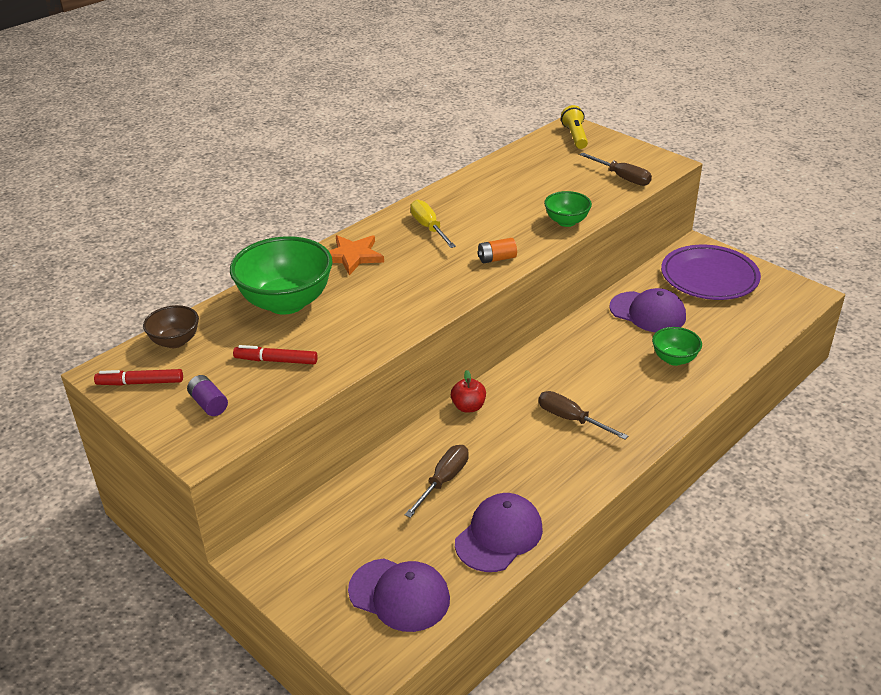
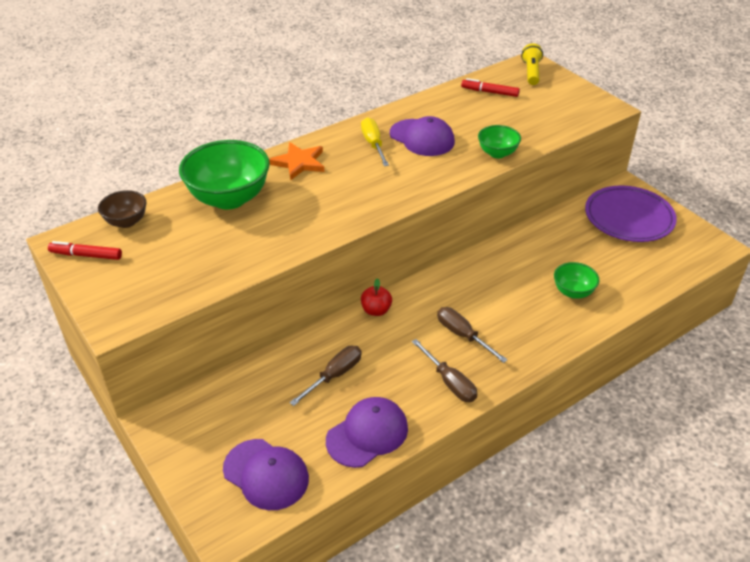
camera: 10 degrees right, 5 degrees up
purple battery [187,375,228,416] -> none
red marker [233,345,318,364] -> red marker moved to [461,78,520,97]
orange battery [477,238,517,263] -> none
brown screwdriver [579,152,652,186] -> brown screwdriver moved to [412,339,477,402]
purple cap [610,288,686,332] -> purple cap moved to [390,116,455,156]

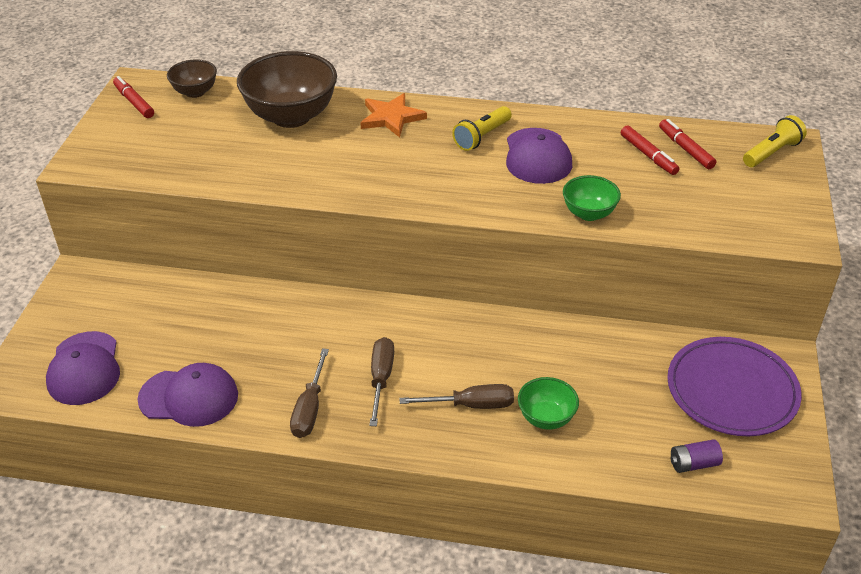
camera: 45 degrees right, 0 degrees up
green bowl [179,140,270,209] -> brown bowl [237,51,337,128]
brown screwdriver [290,346,362,406] -> brown screwdriver moved to [399,384,514,409]
yellow screwdriver [361,117,389,166] -> yellow flashlight [452,106,512,151]
red apple [361,278,392,316] -> none
none -> red marker [621,125,679,175]
none -> purple battery [671,439,723,473]

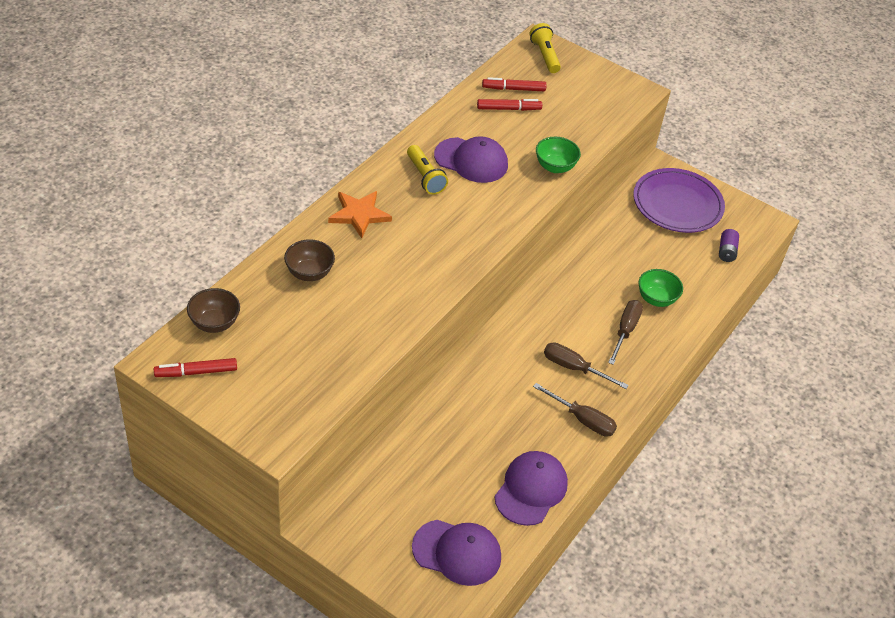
camera: 70 degrees left, 5 degrees up
brown bowl [237,51,337,128] -> brown bowl [284,239,335,281], size x0.52

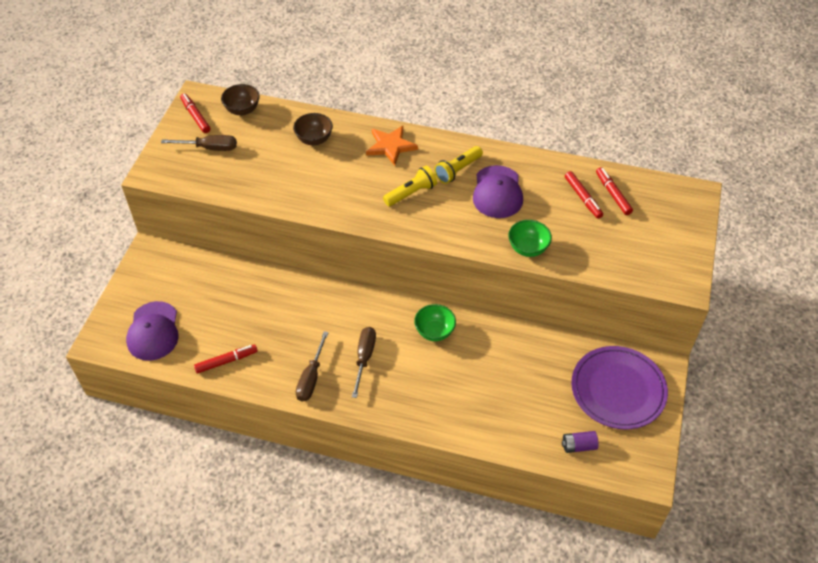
camera: 75 degrees right, 5 degrees up
purple cap [494,451,568,526] -> red marker [194,344,258,373]
yellow flashlight [529,23,561,73] -> yellow flashlight moved to [383,166,437,207]
brown screwdriver [608,300,643,365] -> brown screwdriver moved to [161,135,237,151]
green bowl [638,269,683,307] -> green bowl moved to [414,304,456,341]

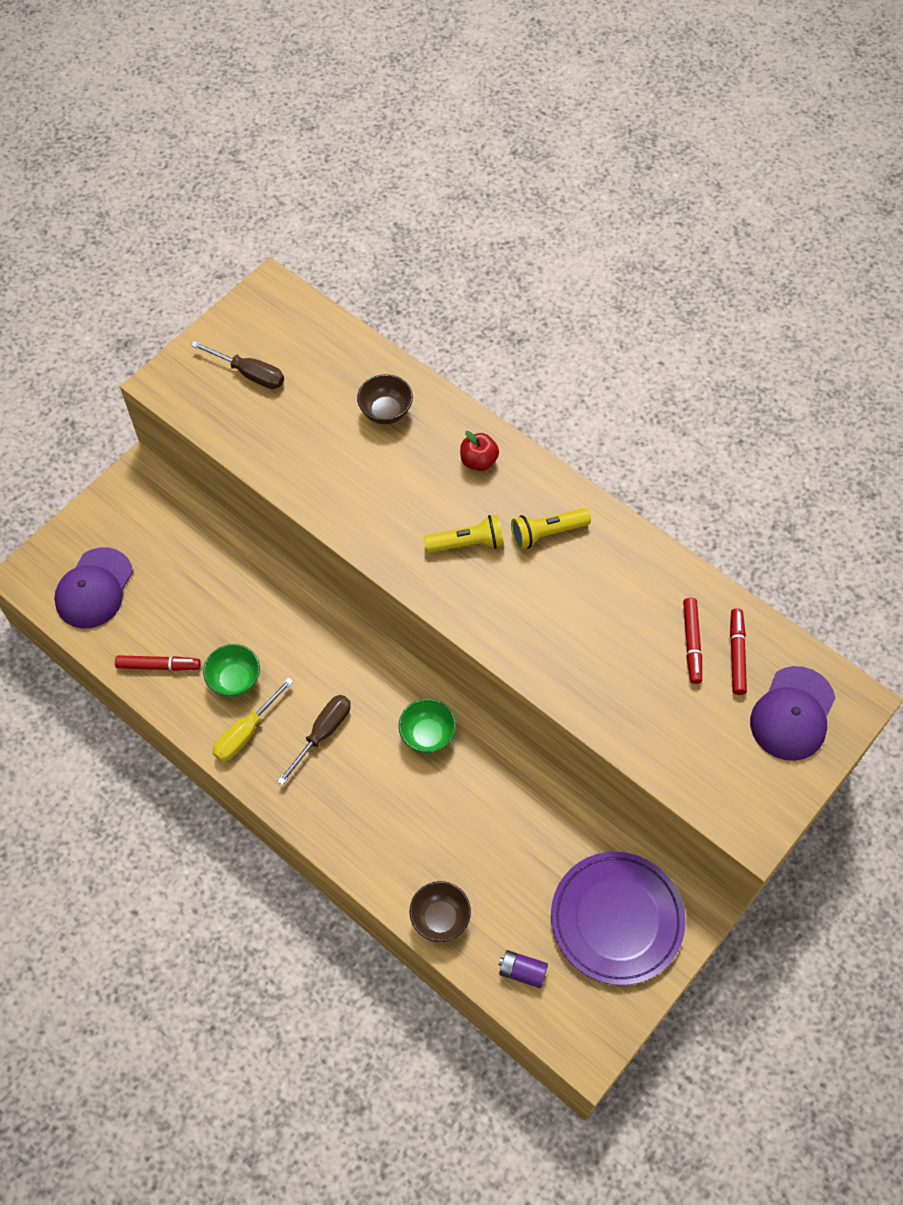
camera: 25 degrees right, 10 degrees up
red marker [180,93,210,133] -> none
brown bowl [221,84,260,116] -> brown bowl moved to [409,881,471,942]
brown screwdriver [296,331,329,401] -> yellow screwdriver [212,677,294,762]
orange star [366,126,418,166] -> red apple [460,431,499,471]
purple cap [473,165,523,218] -> purple cap moved to [750,666,836,761]
green bowl [508,220,552,257] -> green bowl moved to [203,644,260,697]

